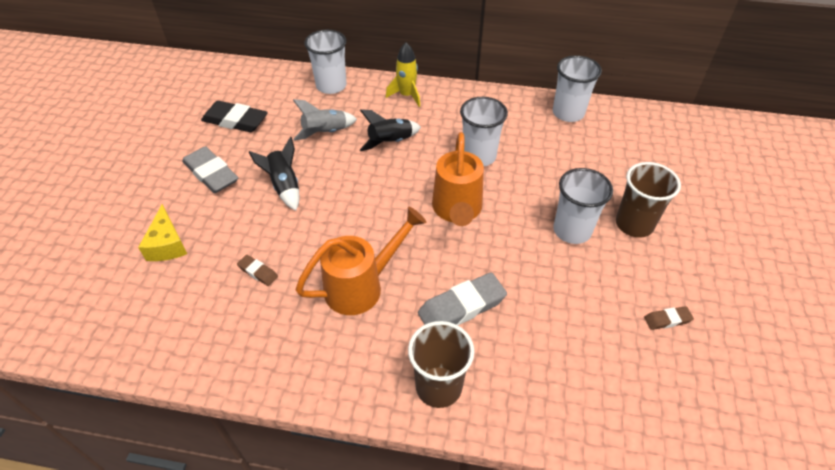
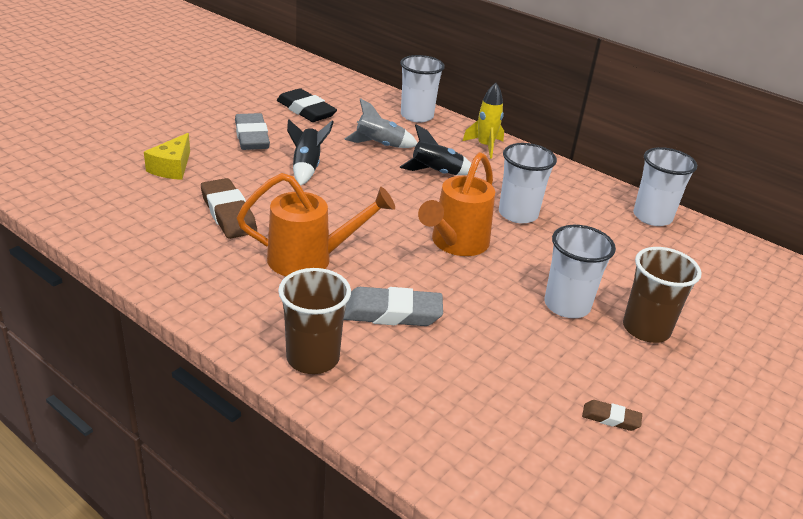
camera: 25 degrees right, 15 degrees down
brown eraser [237,255,278,286] -> brown eraser [201,178,257,239], size x1.99

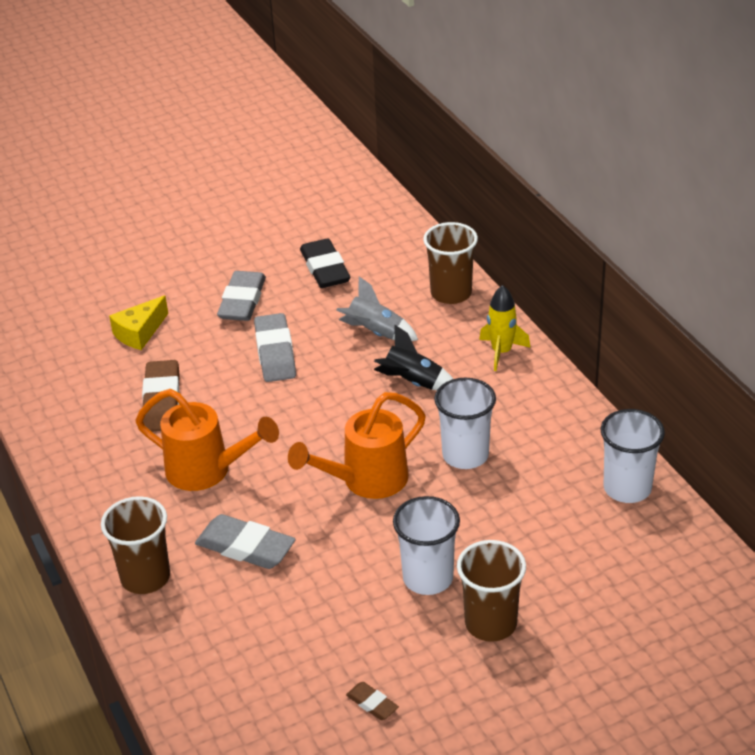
camera: 30 degrees right, 5 degrees up
black rocket [287,119,334,186] -> grey eraser [254,313,296,382]
white cup [400,55,445,122] -> brown cup [423,222,478,304]

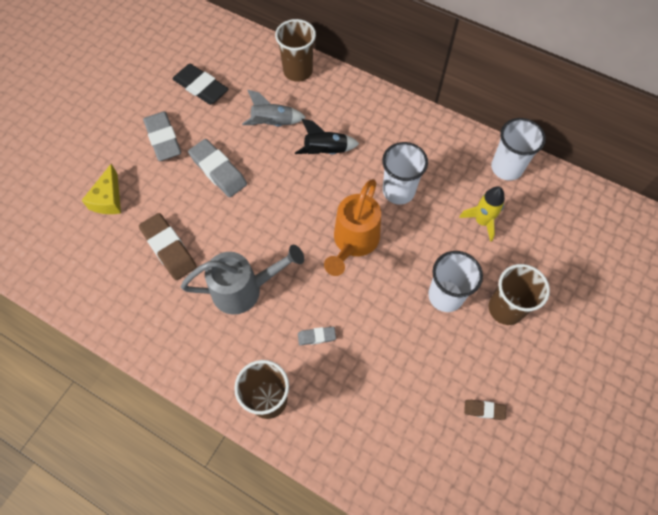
camera: 35 degrees left, 25 degrees up
orange watering can [135,389,279,491] -> grey watering can [181,245,304,315]
grey eraser [195,514,296,569] -> grey eraser [298,327,336,345], size x0.50
yellow rocket [479,285,530,371] -> yellow rocket moved to [459,186,505,242]

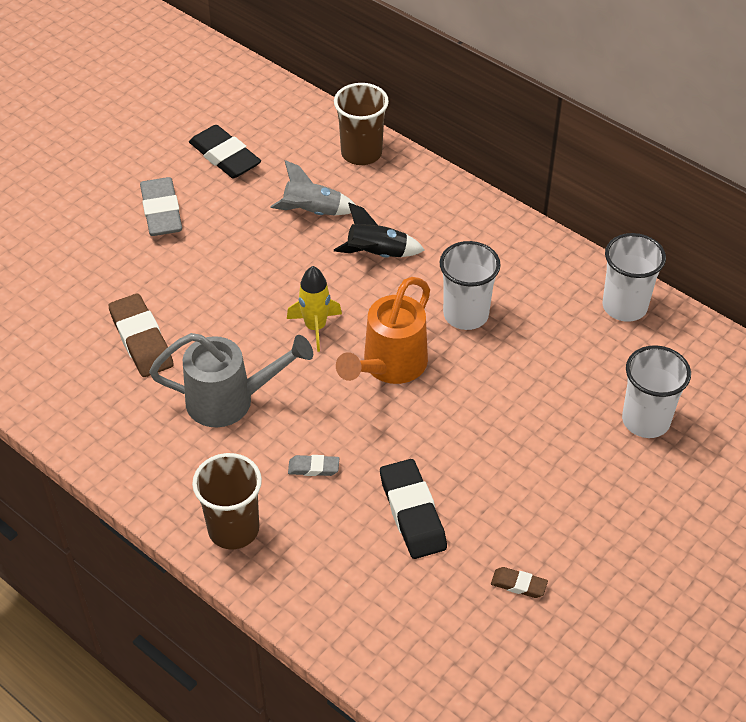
camera: 10 degrees right, 15 degrees down
yellow cheese [82,164,121,214] -> none
grey eraser [188,139,247,197] -> none
white cup [428,251,483,312] -> white cup moved to [622,345,691,438]
yellow rocket [459,186,505,242] -> yellow rocket moved to [287,266,342,352]
brown cup [488,264,550,325] -> none
none -> black eraser [380,459,447,559]

